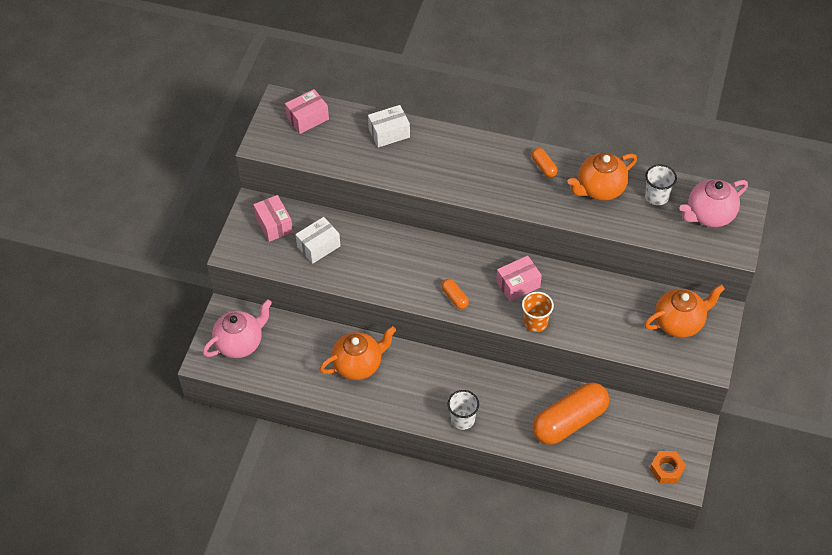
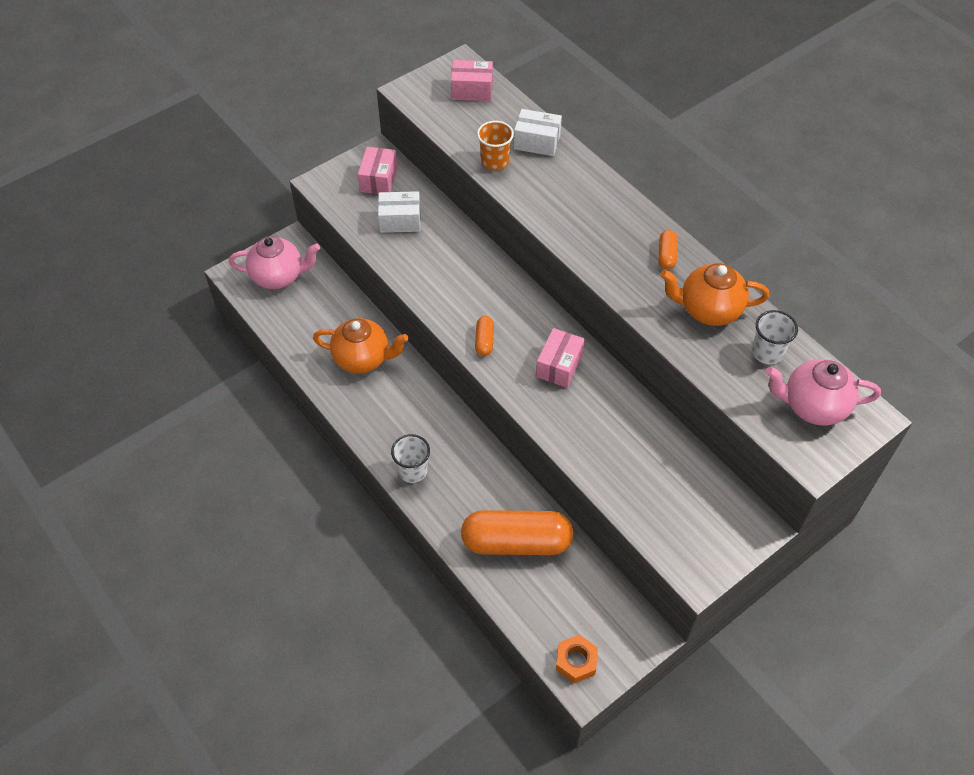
camera: 35 degrees right, 0 degrees up
pink box [496,256,542,301] -> pink box turned 75 degrees counterclockwise [536,328,585,388]
orange cup [522,292,554,332] -> orange cup moved to [477,121,514,170]
orange teapot [644,285,725,338] -> none

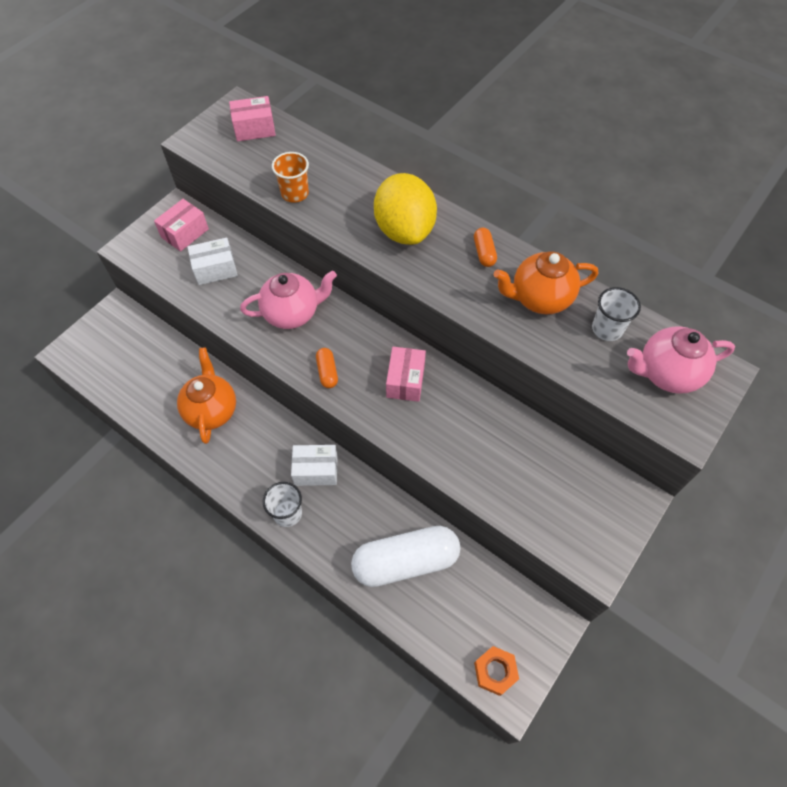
camera: 15 degrees left, 5 degrees up
pink teapot [228,236,320,289] -> pink teapot moved to [240,271,337,329]
orange teapot [313,318,409,374] -> orange teapot turned 90 degrees counterclockwise [177,347,236,444]
pink box [358,147,398,194] -> pink box turned 45 degrees clockwise [154,199,209,252]
orange capsule [461,510,574,555] -> white capsule [351,526,461,587]
white box [514,109,562,156] -> white box moved to [291,445,337,486]
none -> yellow lemon [374,173,437,245]

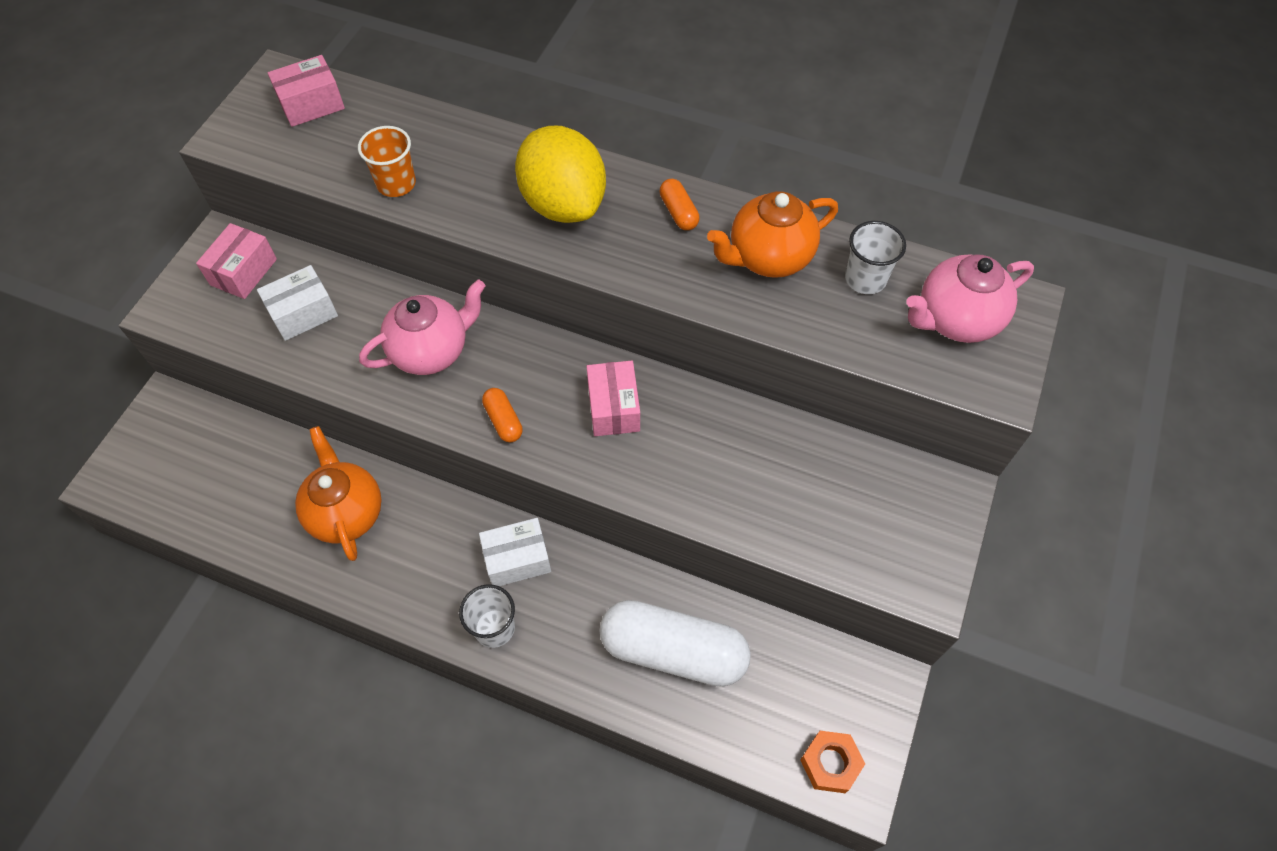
camera: 15 degrees left, 0 degrees up
white capsule [351,526,461,587] -> white capsule turned 45 degrees clockwise [599,600,751,687]

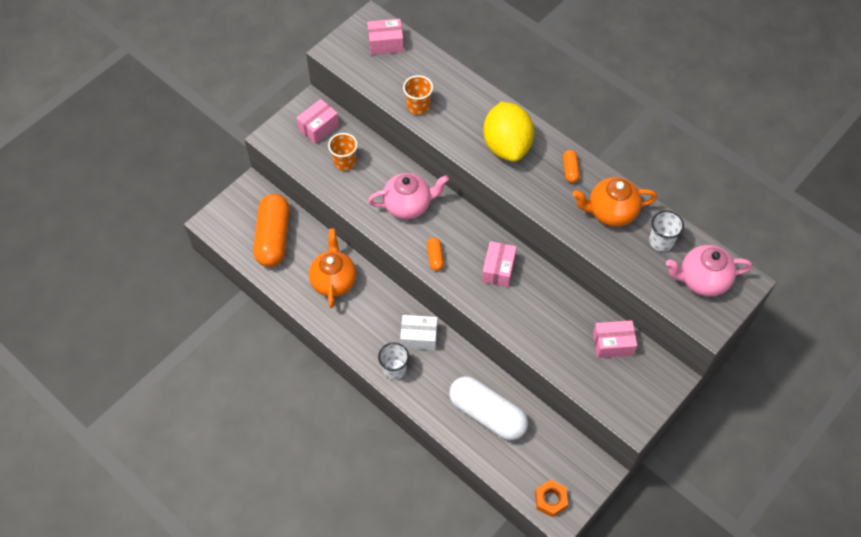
camera: 20 degrees right, 0 degrees up
white box [257,265,338,341] -> orange cup [328,133,357,171]
none -> orange capsule [253,194,290,267]
none -> pink box [593,320,637,358]

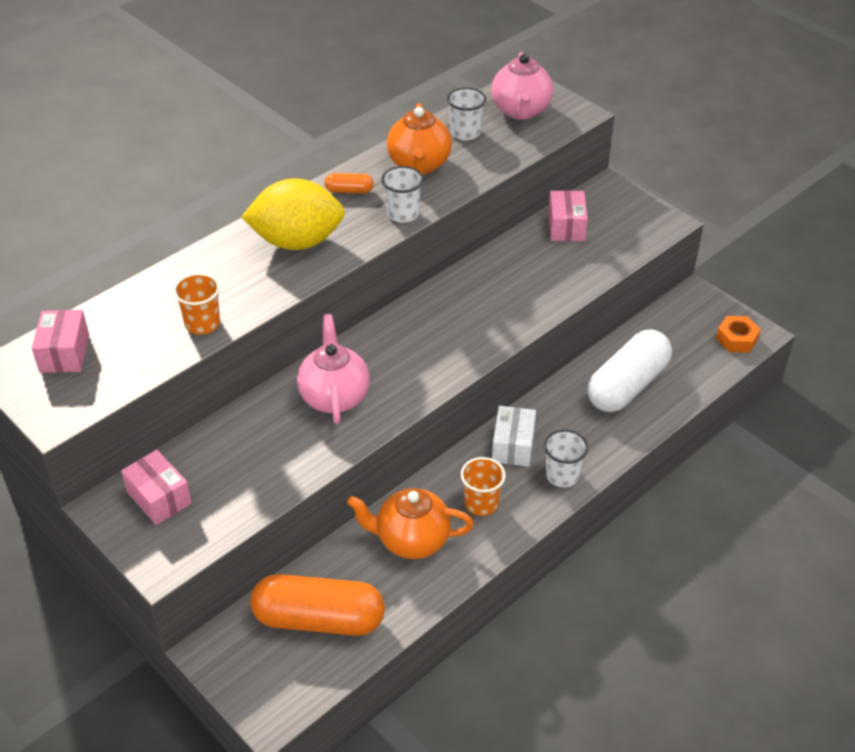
camera: 85 degrees left, 15 degrees down
orange cup [328,133,357,171] -> orange cup moved to [461,457,506,516]
orange capsule [427,237,444,271] -> none
pink box [482,241,516,287] -> none
none -> white cup [381,166,424,223]

